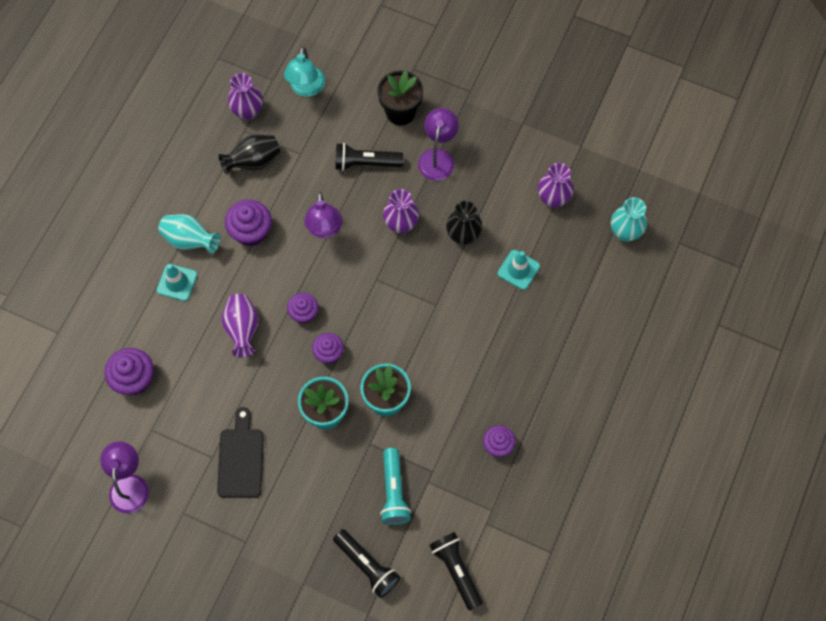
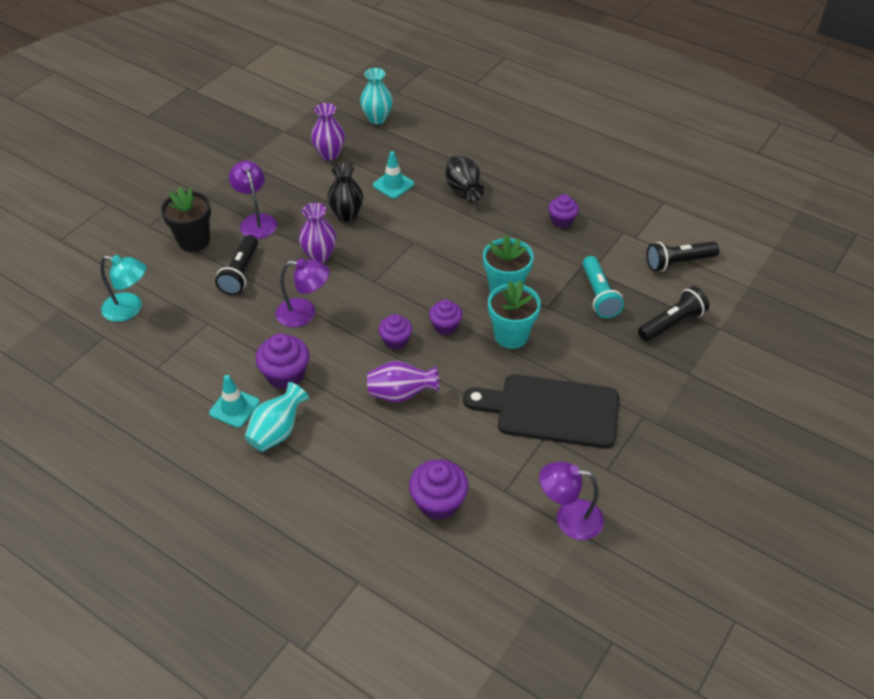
camera: 80 degrees left, 20 degrees down
turquoise traffic cone [157,264,197,301] -> turquoise traffic cone moved to [209,375,260,428]
black cutting board [217,407,264,498] -> black cutting board [463,374,619,449], size x1.52
black vase [218,135,280,174] -> black vase moved to [445,155,484,202]
purple vase [228,73,263,120] -> none
turquoise flashlight [380,448,411,525] -> turquoise flashlight turned 75 degrees clockwise [583,256,624,318]
purple lamp [418,108,459,181] -> purple lamp turned 45 degrees clockwise [229,161,277,239]

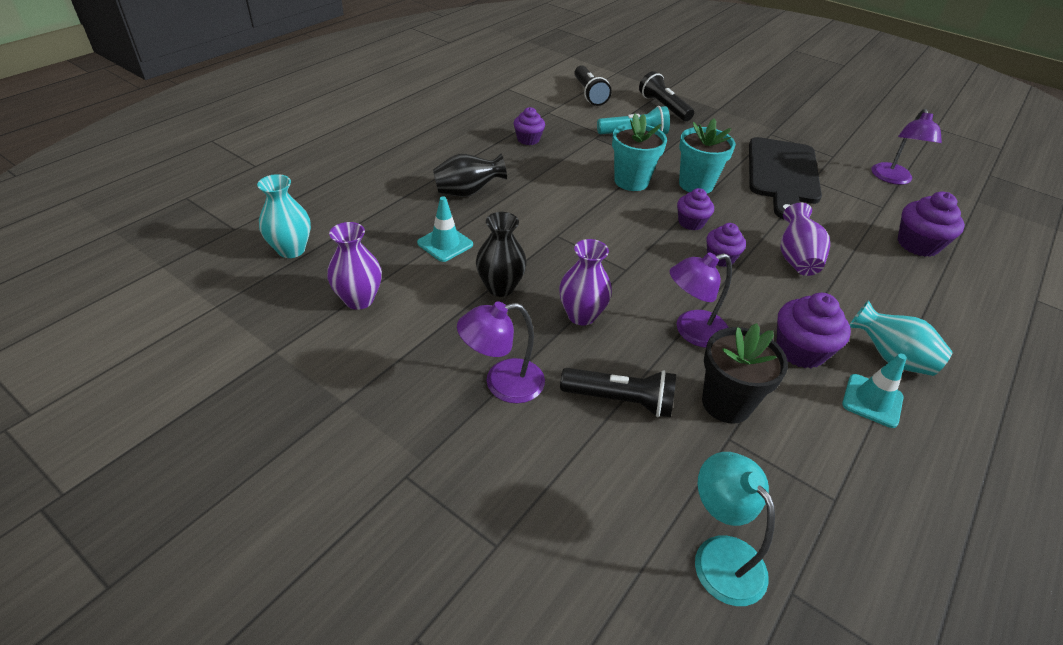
camera: 90 degrees left, 5 degrees down
turquoise lamp [100,255,146,322] -> turquoise lamp turned 45 degrees counterclockwise [695,452,775,606]
black flower pot [161,187,211,252] -> black flower pot moved to [702,323,788,424]
purple lamp [276,258,330,327] -> purple lamp turned 120 degrees counterclockwise [670,252,732,348]

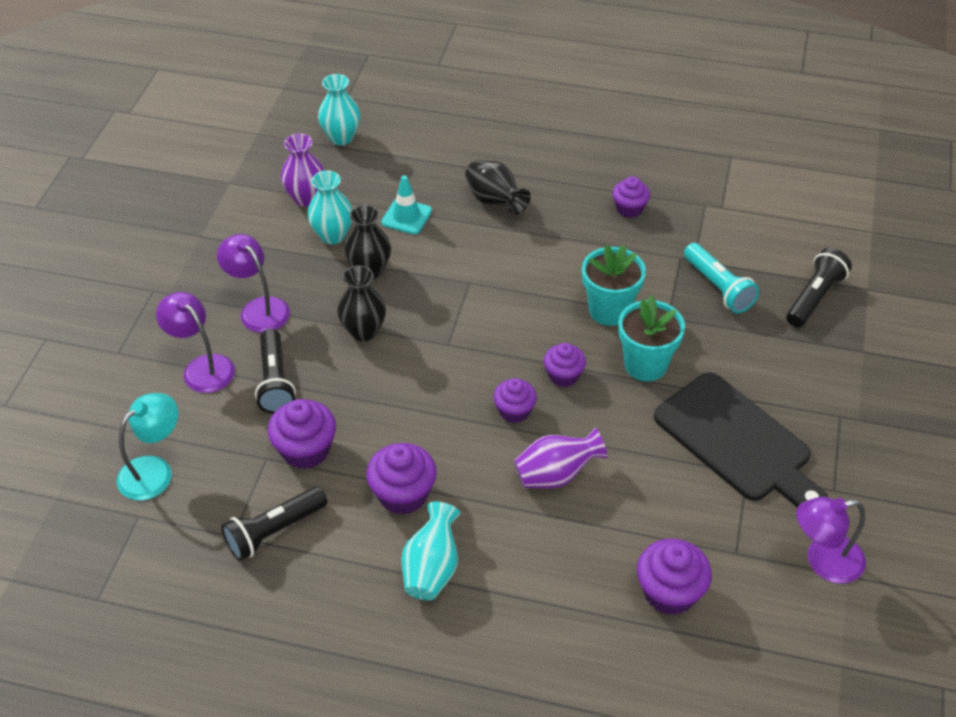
camera: 70 degrees right, 5 degrees up
purple vase [559,239,612,325] -> black vase [337,265,386,341]
black flashlight [574,65,611,106] -> black flashlight moved to [221,486,327,561]
purple lamp [670,252,732,348] -> purple lamp moved to [156,292,235,393]
black flower pot [702,323,788,424] -> purple cupcake [268,399,336,469]
black cutting board [749,137,822,220] -> black cutting board turned 120 degrees counterclockwise [654,372,828,508]
turquoise traffic cone [842,353,907,428] -> none
none -> turquoise vase [307,171,352,245]

